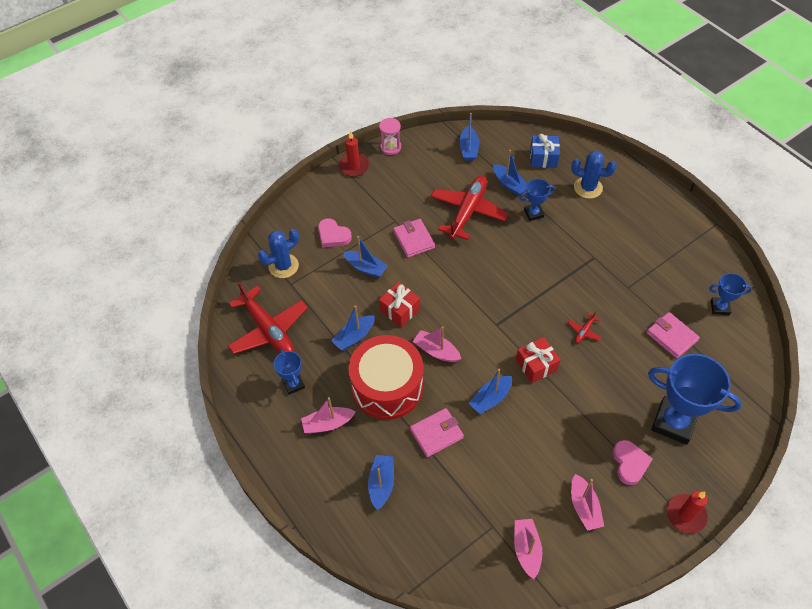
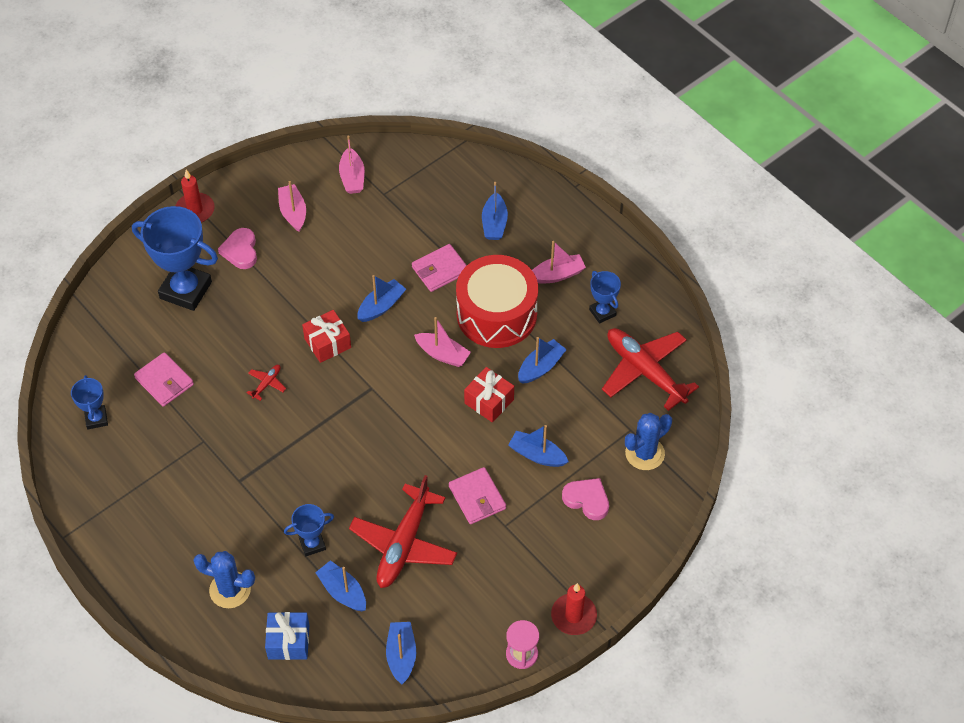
camera: 175 degrees right, 0 degrees up
blue trophy [709,273,752,315] -> blue trophy turned 75 degrees clockwise [71,375,108,429]

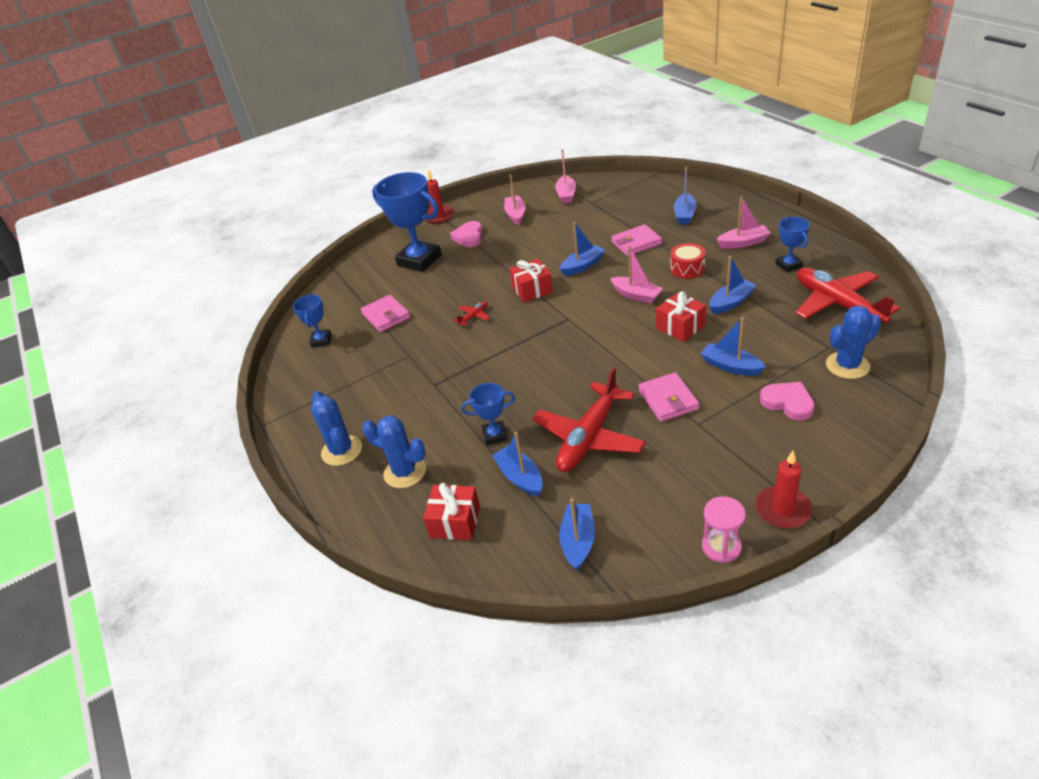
camera: 15 degrees right, 15 degrees down
blue gift [265,612,309,660] -> red gift [423,483,480,540]
red drum [456,255,538,348] -> red drum [670,243,706,279], size x0.46
none -> blue cactus [311,391,362,466]

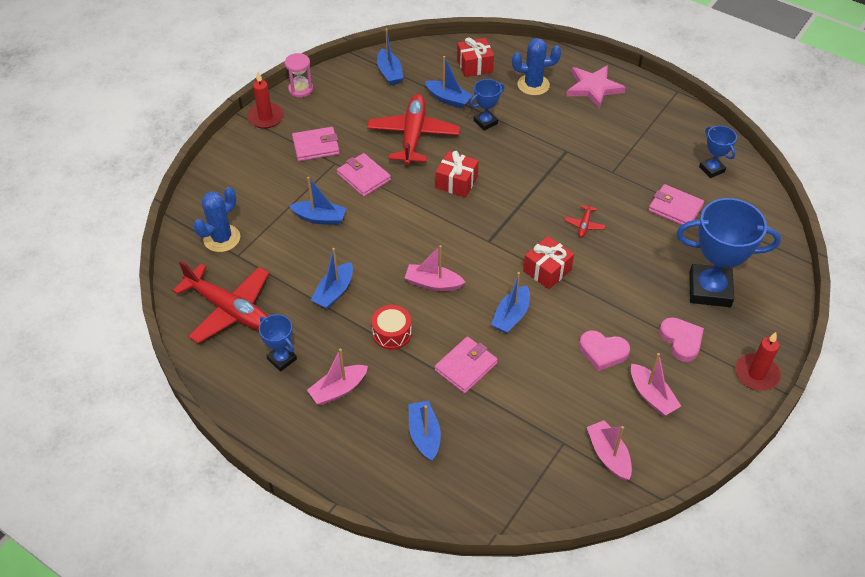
camera: 150 degrees right, 10 degrees up
blue cactus [311,391,362,466] -> pink star [566,65,626,109]
red gift [656,291,706,342] -> red gift moved to [436,151,478,198]
pink heart [760,382,815,421] -> pink heart moved to [579,330,630,371]
none -> pink wallet [292,127,339,161]

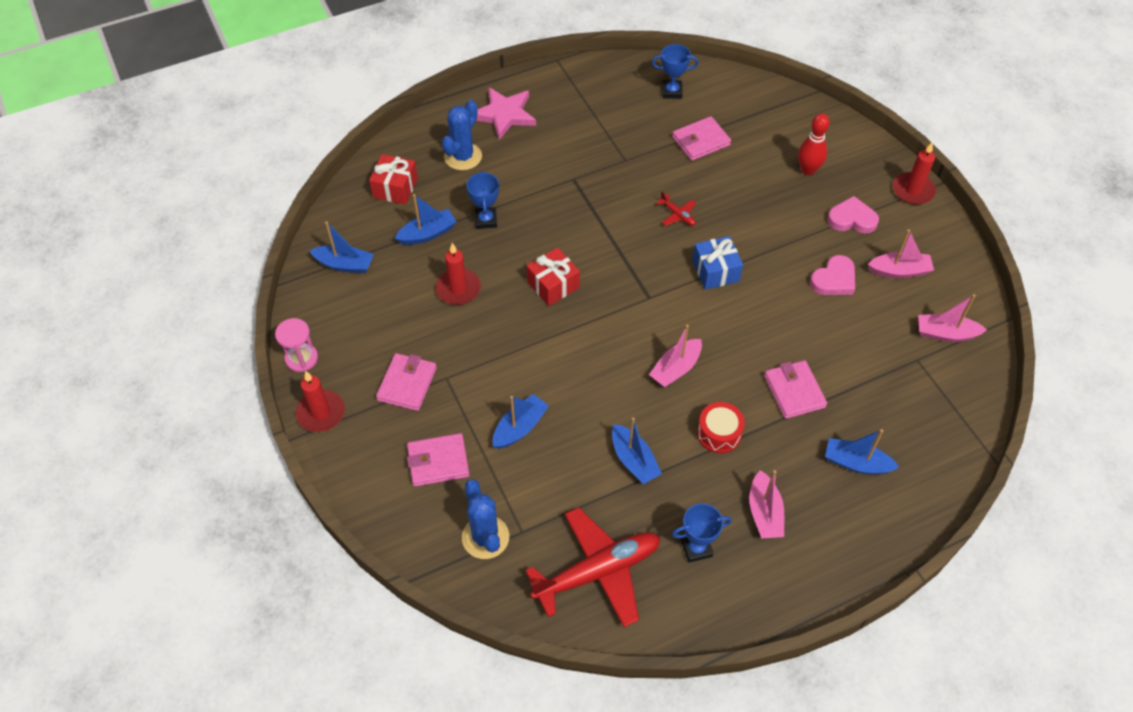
camera: 60 degrees left, 5 degrees up
pink wallet [337,153,391,197] -> pink wallet moved to [407,433,470,487]
red plane [367,94,460,165] -> red candle [436,243,481,305]
blue boat [491,272,530,334] -> none
red gift [523,236,574,289] -> blue gift [692,236,743,290]
blue trophy [677,198,781,307] -> red bowling pin [798,113,830,175]

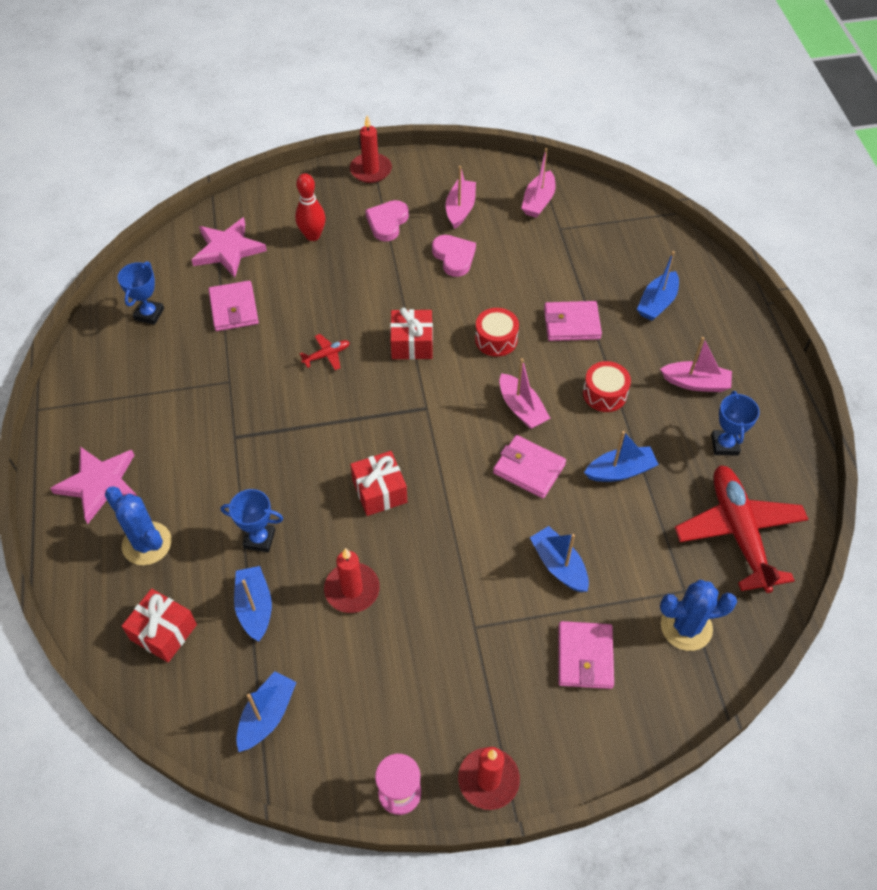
camera: 75 degrees left, 0 degrees up
pink wallet [376,353,437,411] -> pink wallet moved to [493,435,566,498]
blue gift [692,236,743,290] -> red gift [390,307,433,360]
none -> pink star [192,217,267,278]
none -> red drum [475,308,519,357]

